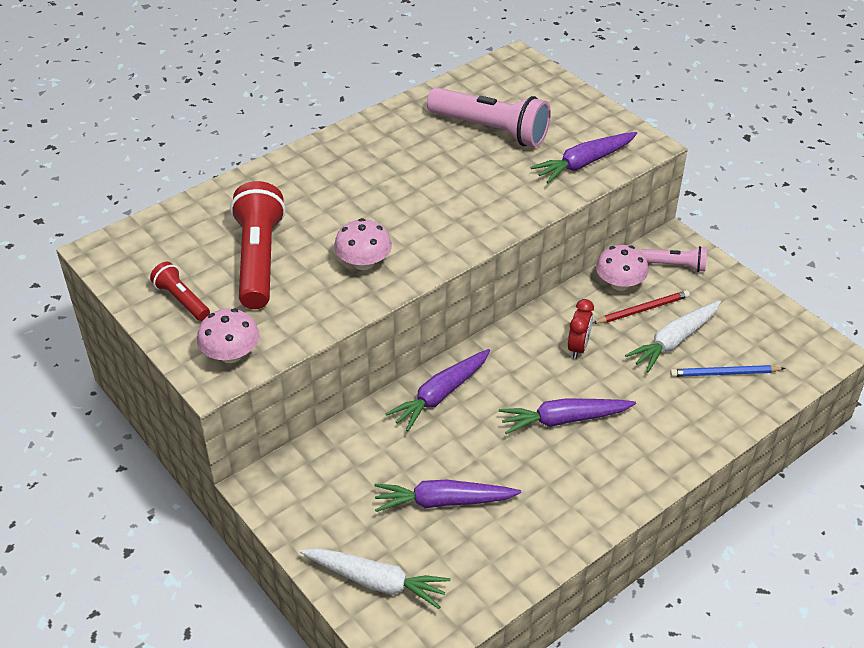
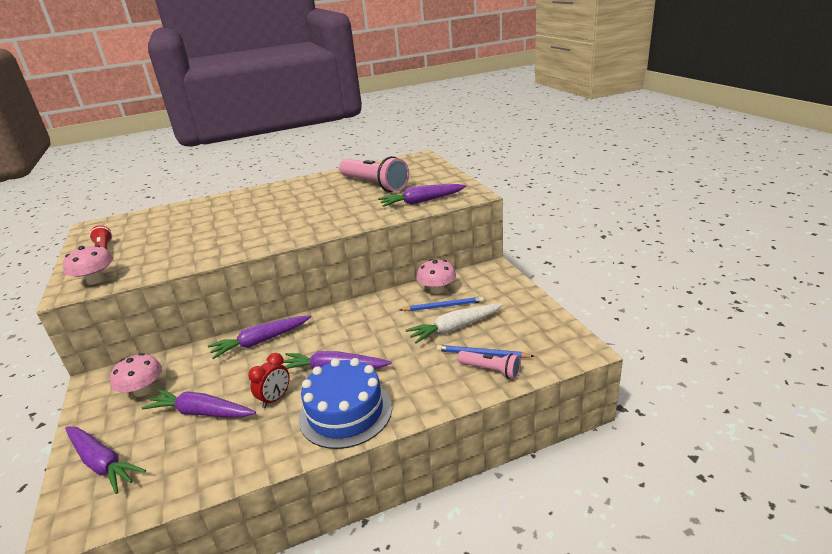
camera: 20 degrees right, 15 degrees down
red flashlight [230,181,286,309] -> none
white carrot [300,548,450,609] -> purple carrot [65,426,146,494]
pink mushroom [334,218,392,270] -> pink mushroom moved to [110,353,162,397]
red clock [568,299,594,359] -> red clock moved to [248,353,290,408]
red pencil [592,290,690,324] -> blue pencil [400,296,484,311]
pink flashlight [642,246,707,272] -> pink flashlight moved to [458,351,521,379]
none -> blue cake [299,358,392,449]

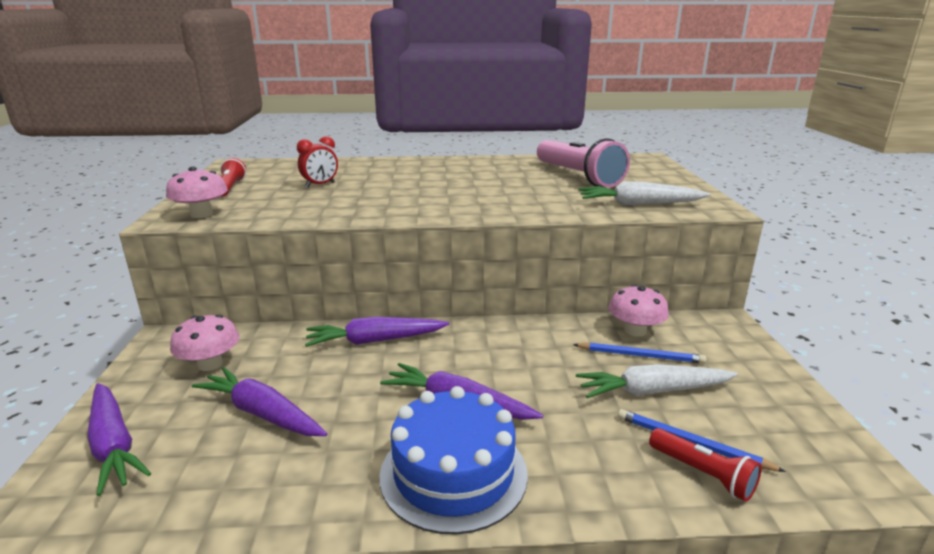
camera: 15 degrees right, 5 degrees down
red clock [248,353,290,408] -> red clock moved to [297,136,338,187]
purple carrot [378,184,467,207] -> white carrot [578,181,710,206]
pink flashlight [458,351,521,379] -> red flashlight [649,428,762,502]

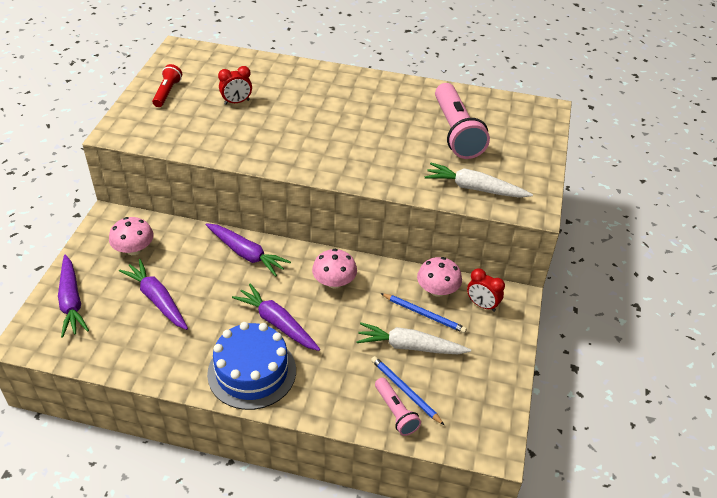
camera: 15 degrees right, 20 degrees up
pink mushroom [166,167,228,218] -> pink mushroom moved to [312,249,357,289]
purple carrot [305,317,449,347] -> purple carrot turned 150 degrees counterclockwise [206,223,291,277]
red flashlight [649,428,762,502] -> pink flashlight [375,378,421,436]
none -> red clock [467,268,505,312]

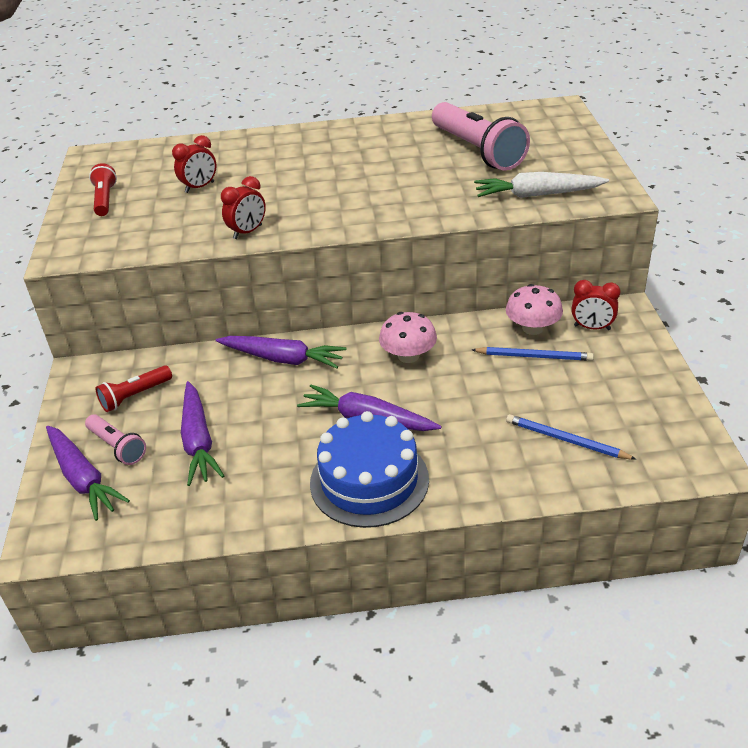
camera: 15 degrees left, 5 degrees down
pink mushroom [109,217,154,255] -> red flashlight [96,365,172,412]
purple carrot [119,259,188,330] -> purple carrot turned 135 degrees counterclockwise [181,381,224,486]
white carrot [356,323,471,354] -> none
pink flashlight [375,378,421,436] -> pink flashlight moved to [85,414,146,465]
none -> red clock [221,176,266,239]

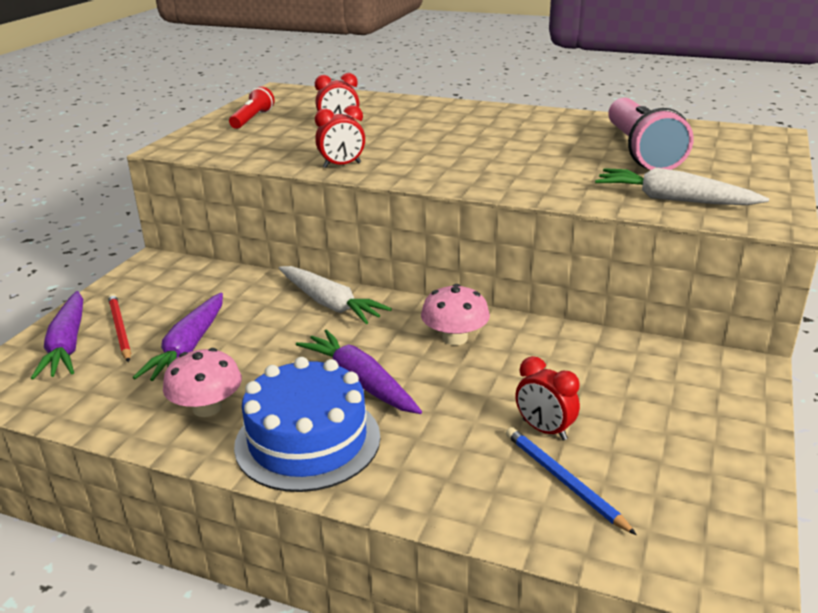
camera: 25 degrees right, 10 degrees down
pink flashlight [85,414,146,465] -> red pencil [108,294,131,362]
red flashlight [96,365,172,412] -> none
purple carrot [216,336,347,369] -> white carrot [279,266,392,324]
blue pencil [472,347,594,361] -> none
pink mushroom [506,284,563,335] -> pink mushroom moved to [163,348,242,417]
red clock [572,280,621,330] -> red clock moved to [515,356,580,440]

